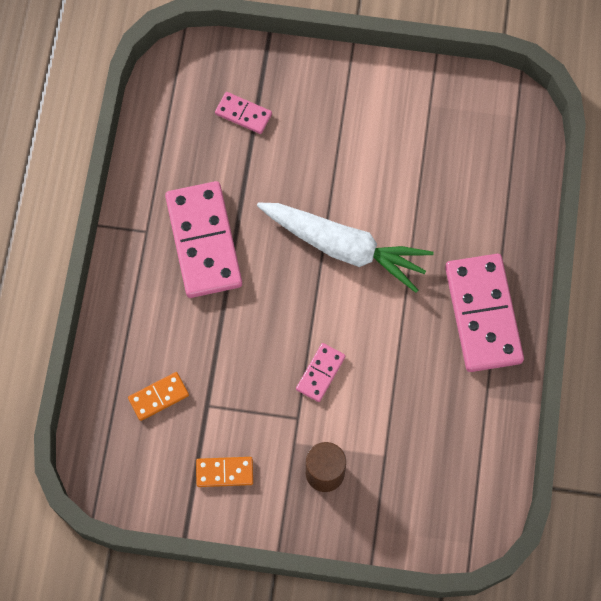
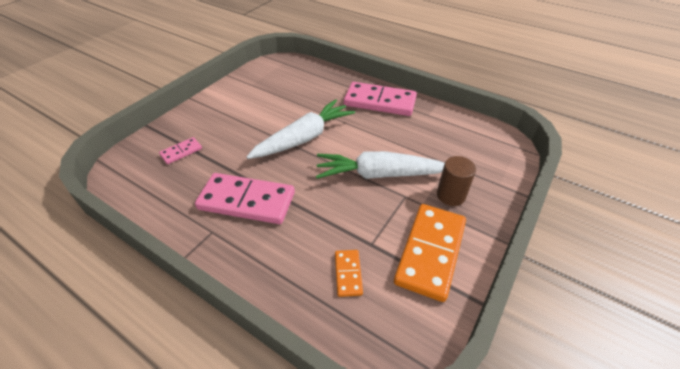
camera: 65 degrees left, 25 degrees down
orange domino [196,457,253,487] -> orange domino [394,204,466,302], size x2.11
pink domino [296,343,345,402] -> white carrot [316,151,445,179]

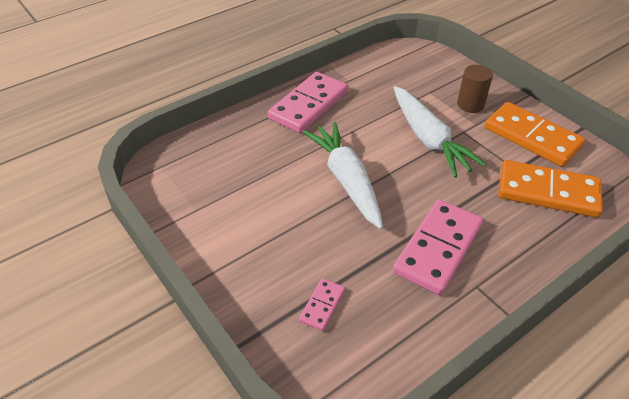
camera: 70 degrees left, 0 degrees up
pink domino [159,137,202,164] -> pink domino turned 45 degrees clockwise [299,278,345,331]
white carrot [316,151,445,179] -> white carrot turned 45 degrees counterclockwise [394,86,487,177]
orange domino [335,250,363,297] -> orange domino [498,160,603,217], size x2.11

